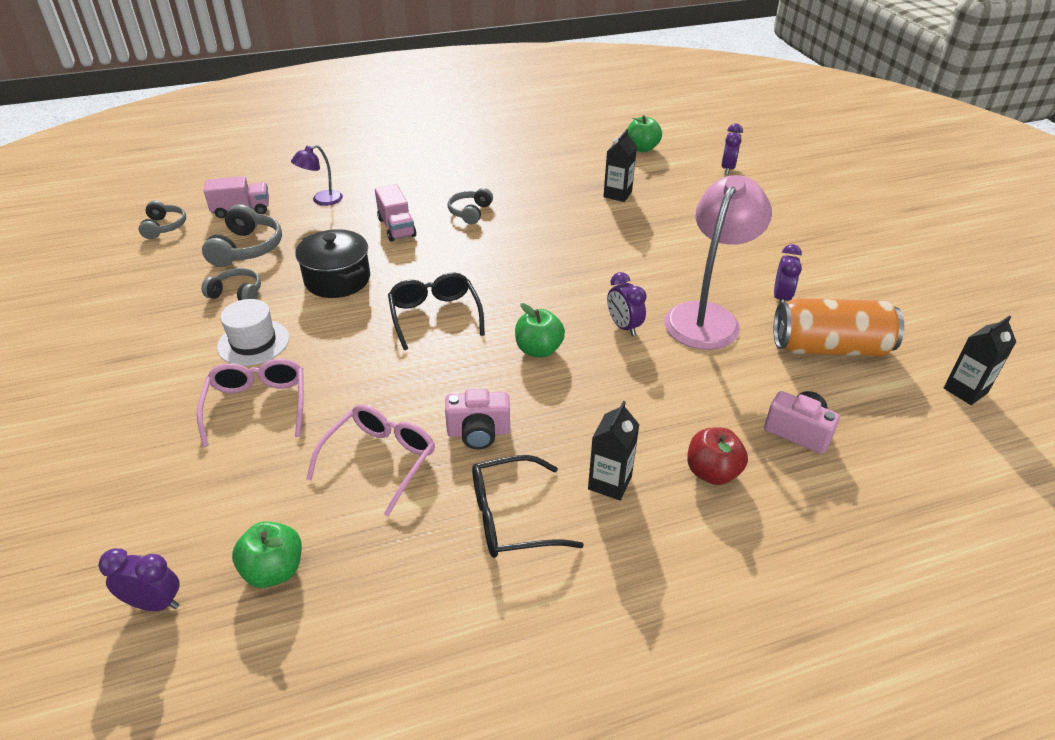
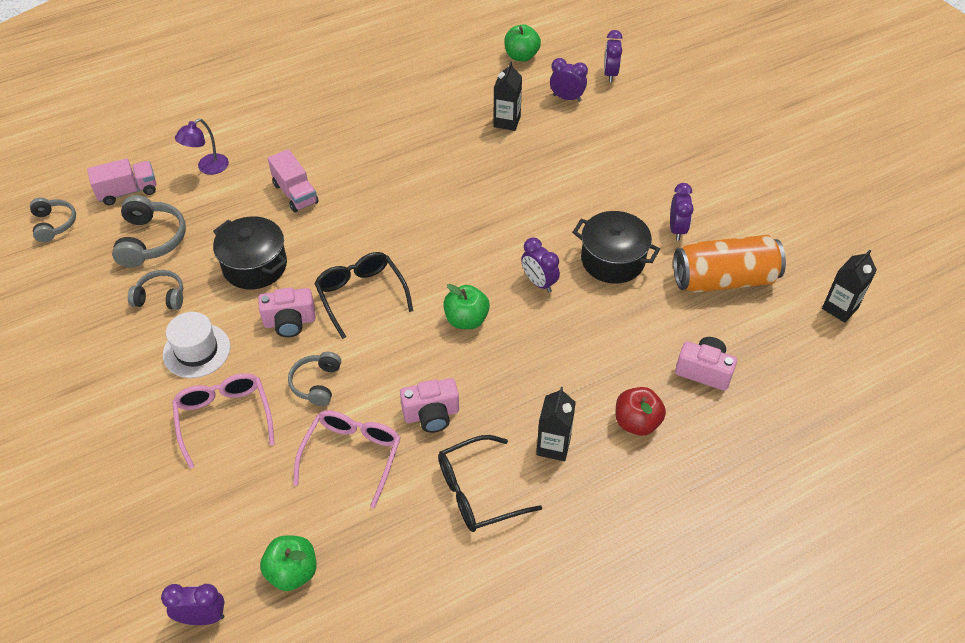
camera: 10 degrees left, 10 degrees up
grey headphones [448,188,493,224] -> grey headphones moved to [288,352,341,406]
pink lamp [664,175,772,350] -> black pot [572,211,660,283]
none -> pink camera [258,288,316,337]
none -> purple clock [550,58,588,102]

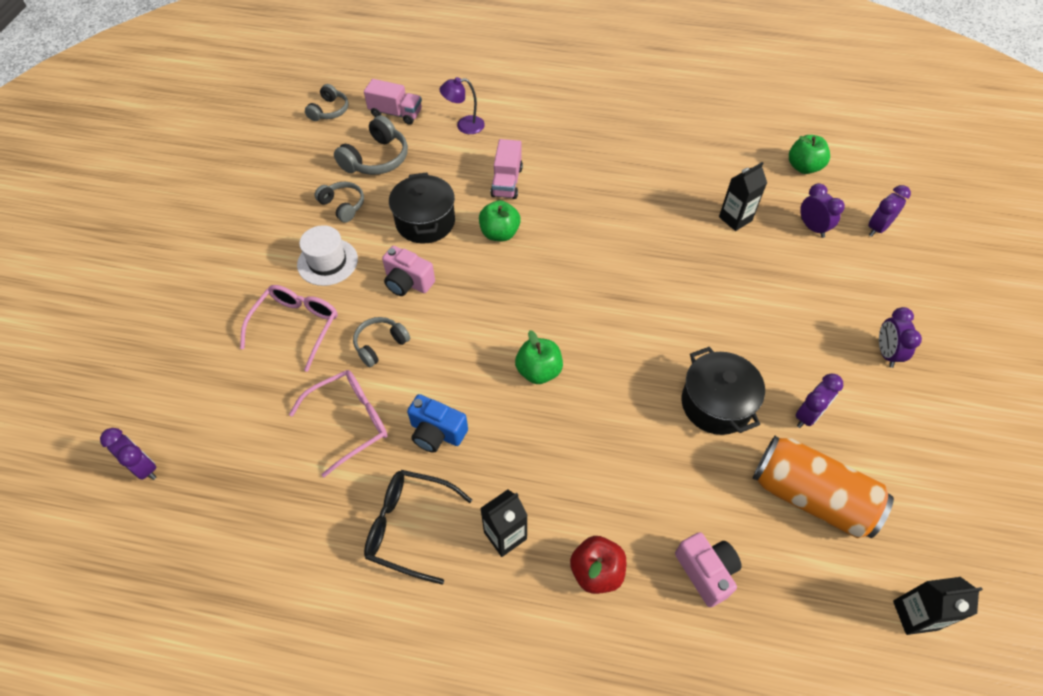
camera: 40 degrees right, 5 degrees up
green apple [260,535,317,591] -> green apple moved to [479,200,521,241]
black glasses [314,252,413,339] -> none
pink camera [400,378,459,433] -> blue camera [407,394,468,453]
purple clock [521,237,560,293] -> purple clock moved to [879,307,922,368]

